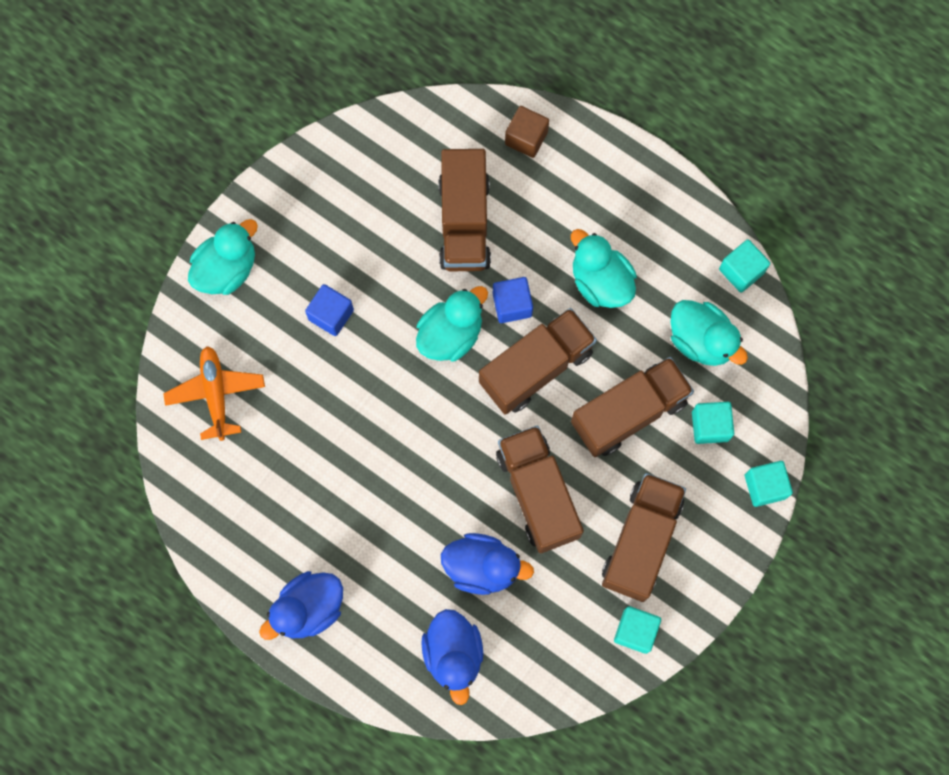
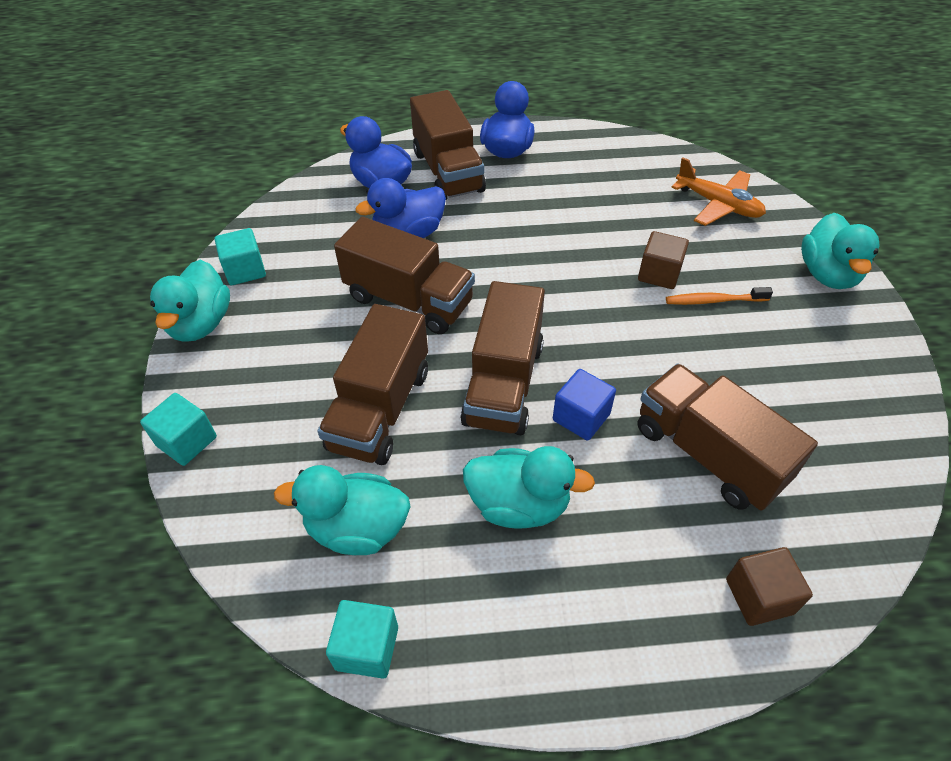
camera: 140 degrees right, 25 degrees down
blue cube [305,284,354,336] -> orange toothbrush [666,287,773,305]
turquoise duck [416,286,488,362] -> turquoise duck moved to [150,260,230,342]
brown truck [602,473,686,602] -> brown truck moved to [410,90,486,200]
turquoise cube [692,402,734,444] -> none
none -> brown cube [638,231,689,289]

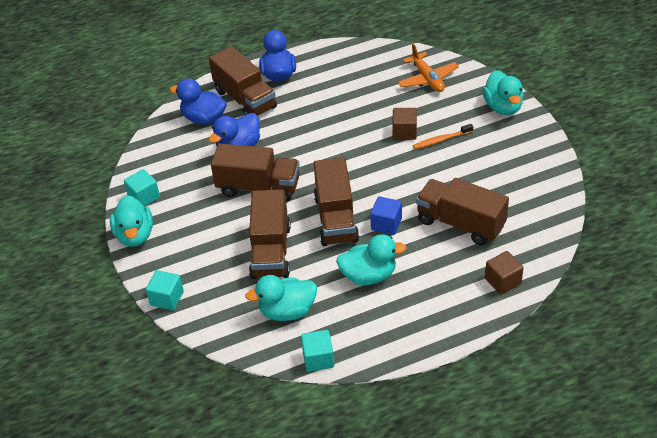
camera: 15 degrees left, 5 degrees down
orange plane [671,157,766,226] -> orange plane turned 45 degrees clockwise [398,43,459,92]

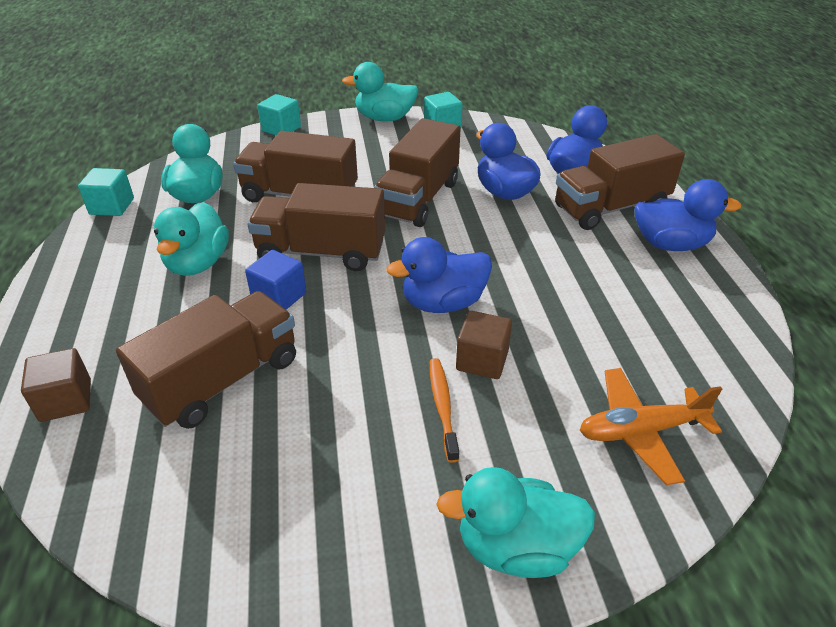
camera: 100 degrees right, 5 degrees down
none -> blue duck [386,237,492,313]

